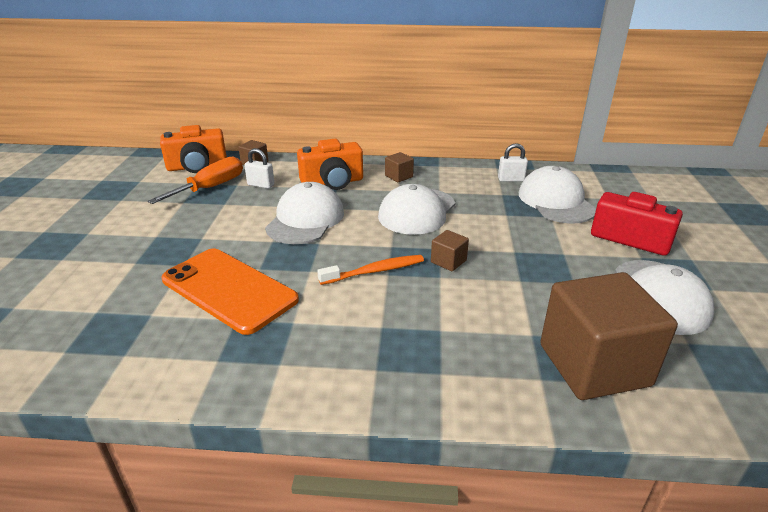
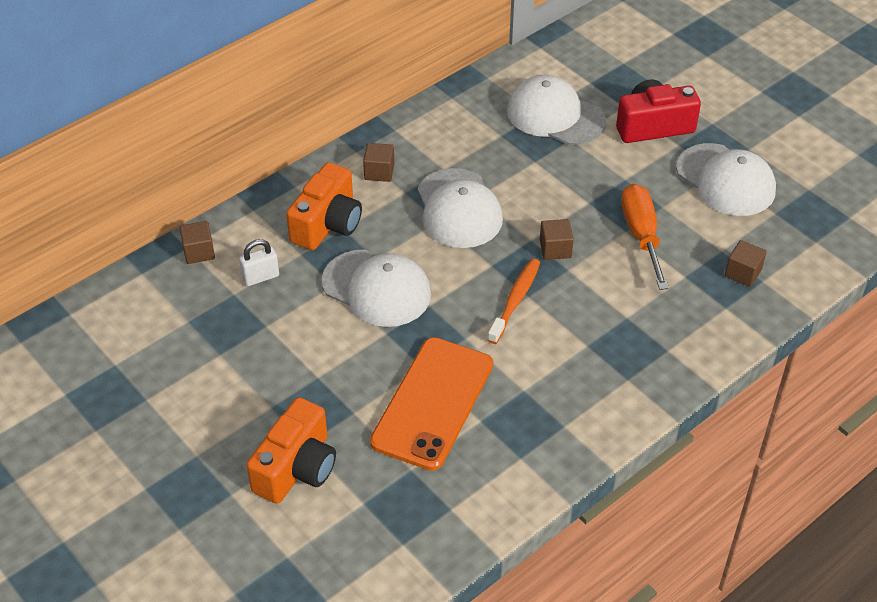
camera: 45 degrees left, 15 degrees up
orange screwdriver [148,156,243,204] -> orange screwdriver moved to [621,184,669,290]
orange camera [160,125,227,173] -> orange camera moved to [247,397,336,504]
orange phone [162,248,299,335] -> orange phone turned 60 degrees counterclockwise [370,337,493,471]
white cap [265,182,344,244] -> white cap turned 150 degrees clockwise [322,249,431,327]
white padlock [498,143,528,182] -> none
brown cube [540,272,678,400] -> brown cube [725,240,766,287], size x0.42

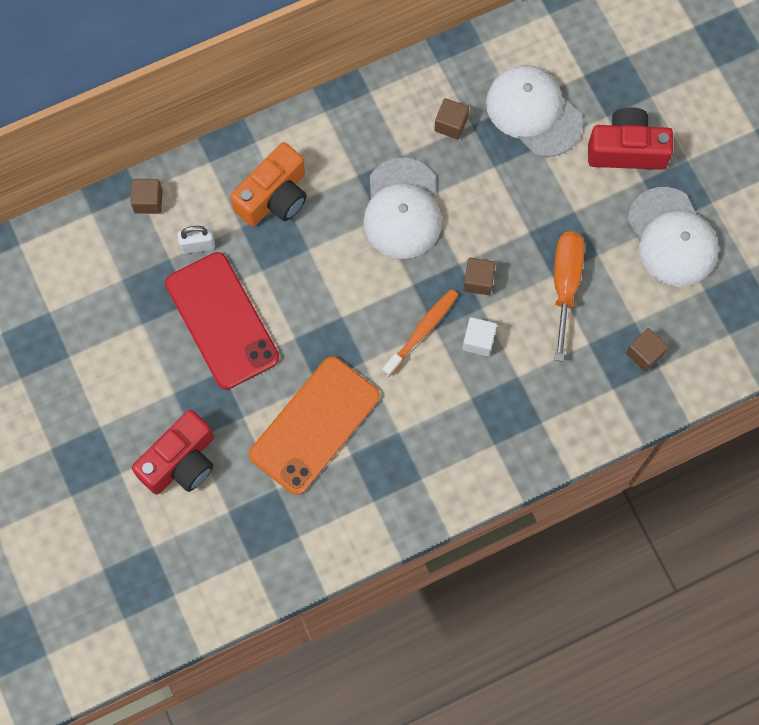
camera: 15 degrees right, 25 degrees up
orange camera [247,397,336,504] -> red camera [132,410,214,495]
white cap [322,249,431,327] -> none
brown cube [363,143,394,182] -> brown cube moved to [434,98,469,140]
none -> red phone [165,252,279,390]
none -> white cube [462,317,497,356]

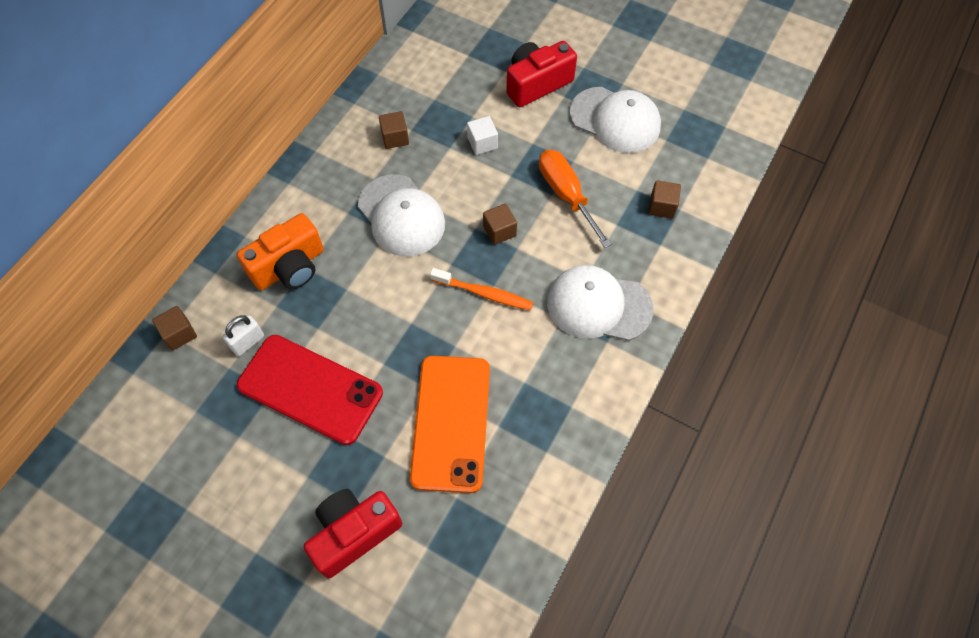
camera: 35 degrees left, 10 degrees down
red camera [132,410,214,495] -> red camera turned 135 degrees counterclockwise [304,489,402,578]
orange camera [230,142,307,226] -> orange camera turned 45 degrees clockwise [237,213,324,290]
orange toothbrush [382,289,458,377] -> orange toothbrush turned 105 degrees clockwise [430,268,534,310]
white cube [462,317,497,356] -> white cube moved to [467,116,498,155]
white cap [486,65,583,157] -> white cap moved to [547,265,653,341]

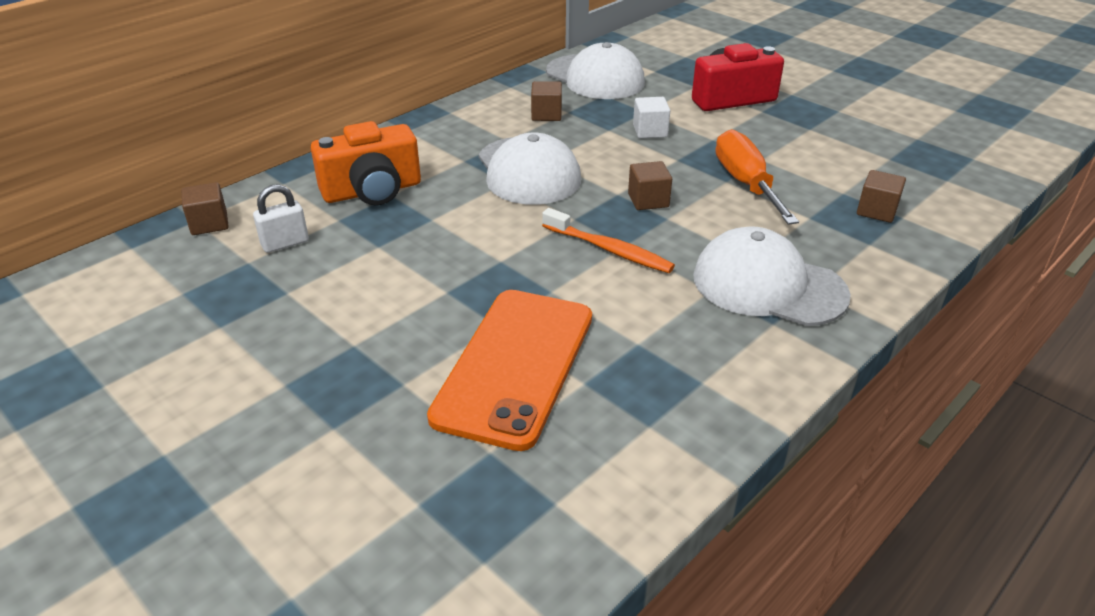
camera: 15 degrees right, 25 degrees down
red phone [237,335,383,445] -> none
red camera [304,489,402,578] -> none
white cap [569,87,661,153] -> white cap moved to [546,42,645,99]

